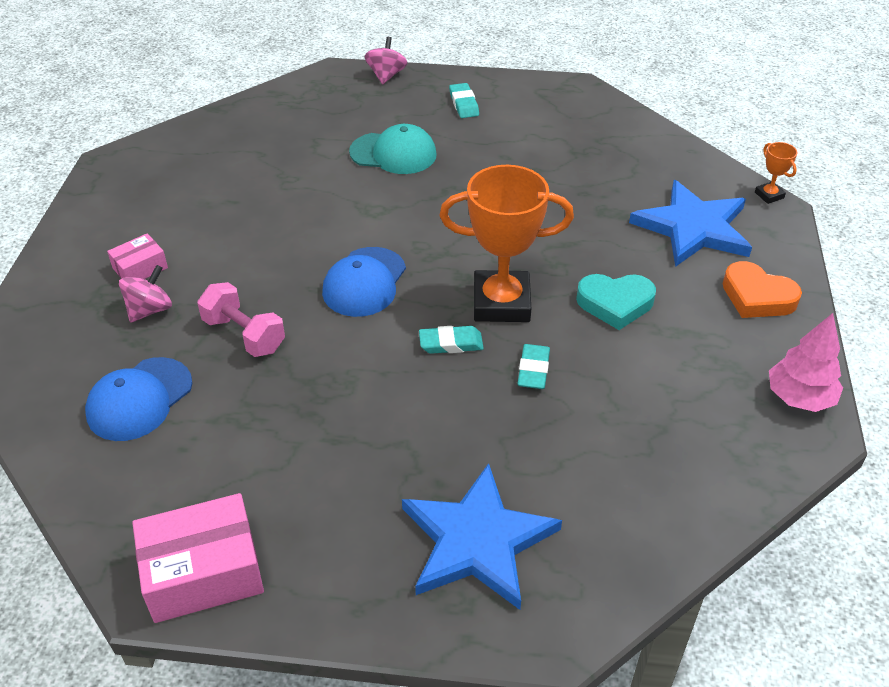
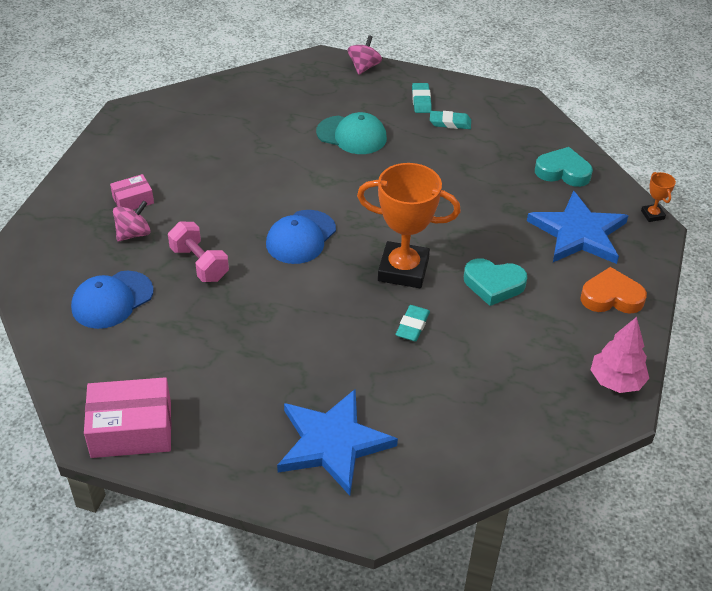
camera: 10 degrees right, 0 degrees up
turquoise eraser [419,326,484,354] -> turquoise eraser moved to [430,111,471,129]
orange heart [722,261,802,318] -> orange heart turned 135 degrees clockwise [580,267,647,314]
none -> turquoise heart [535,147,593,187]

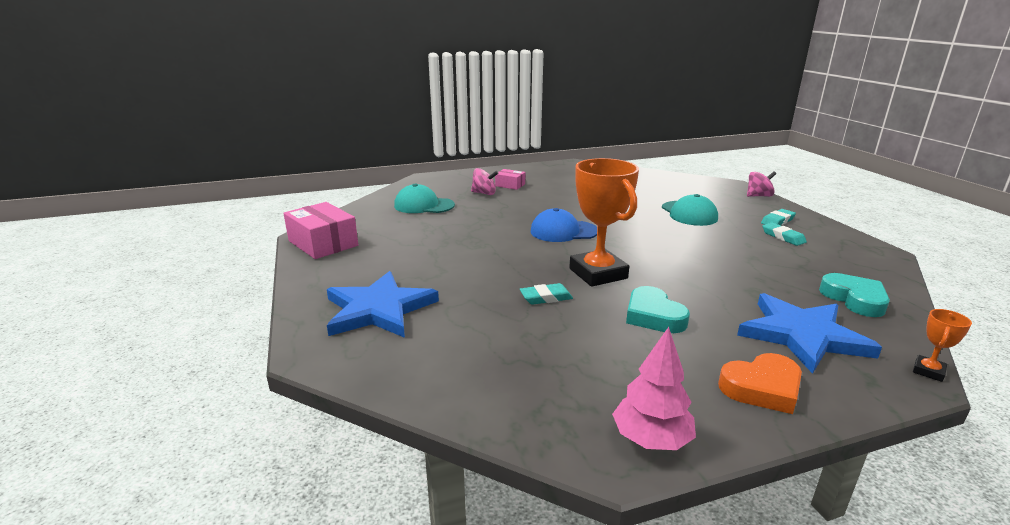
camera: 55 degrees right, 20 degrees down
blue cap [71,271,154,329] -> turquoise cap [394,183,455,213]
pink dumbbell [168,221,229,282] -> none
orange heart [580,267,647,314] -> orange heart turned 105 degrees clockwise [718,353,802,414]

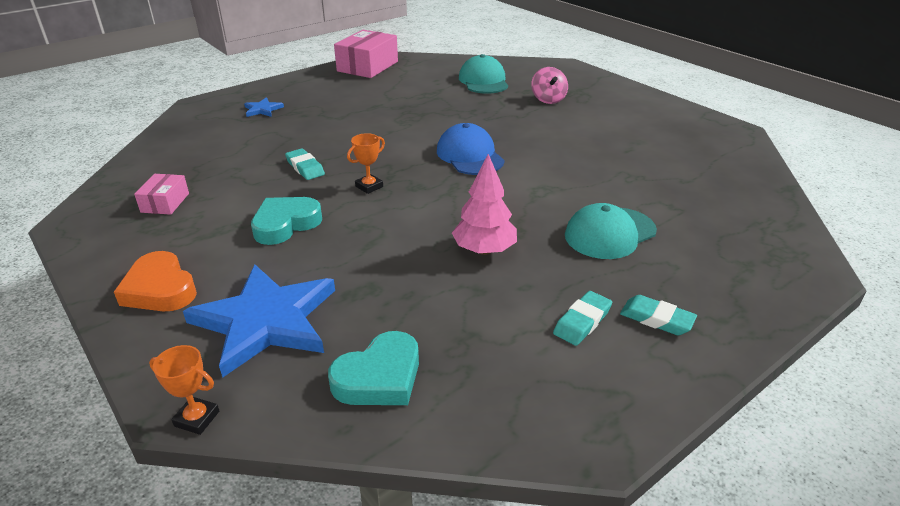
camera: 70 degrees right, 10 degrees up
blue star [327,271,439,338] -> blue star [244,97,284,117], size x0.43
pink box [495,169,525,190] -> pink box moved to [134,174,189,215]
orange trophy [569,158,639,287] -> orange trophy [347,133,385,194], size x0.43
pink tree [612,327,696,450] -> pink tree moved to [452,154,517,255]
pink spinning top [747,171,777,197] -> none

